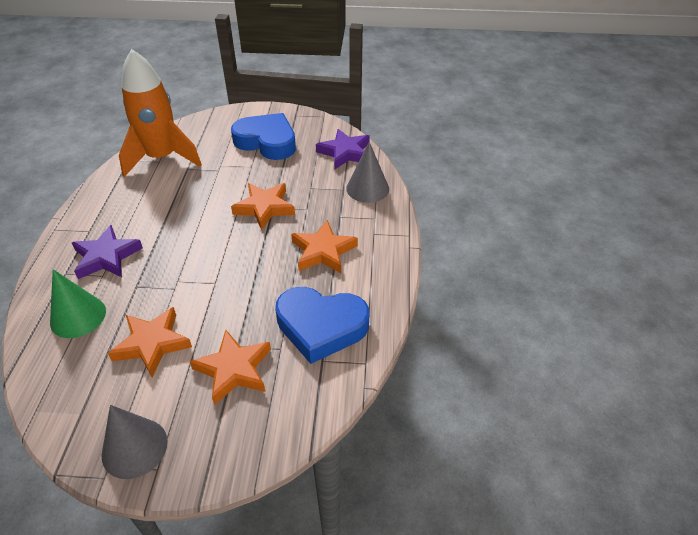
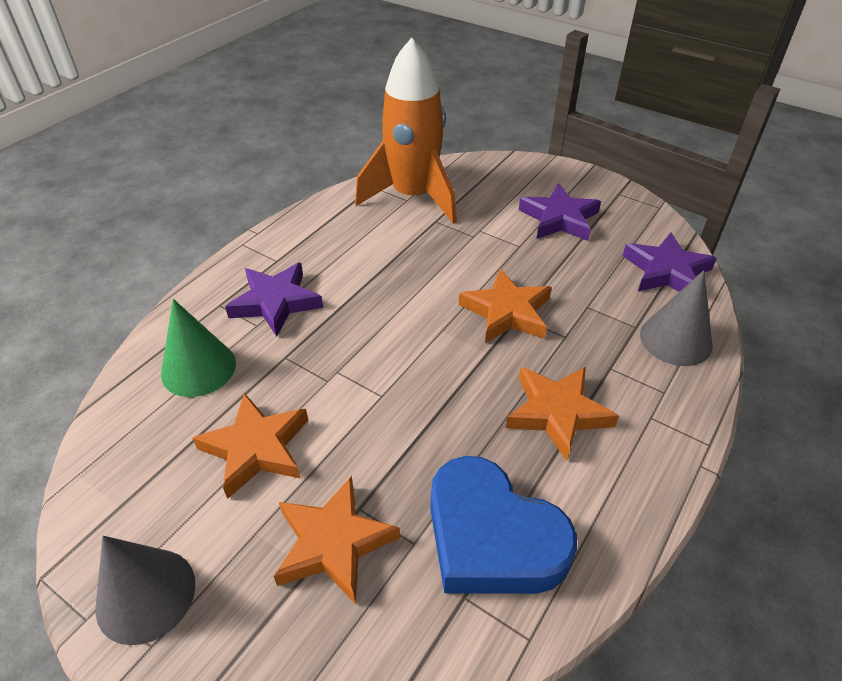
camera: 30 degrees right, 0 degrees up
blue heart [231,113,296,160] -> purple star [519,183,601,241]

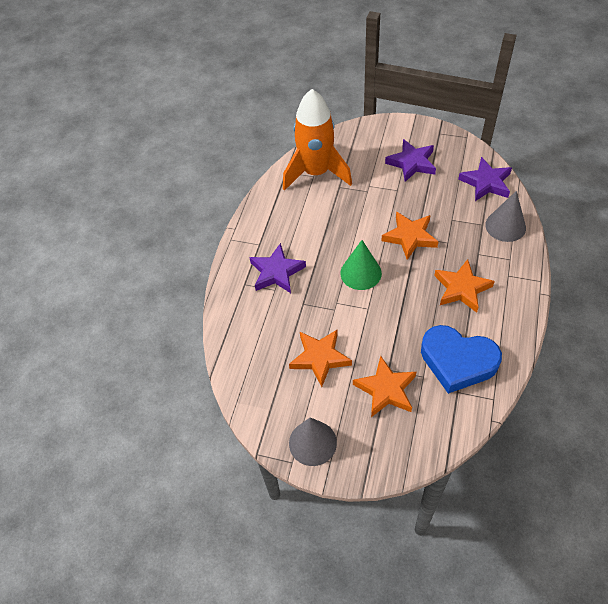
camera: 15 degrees left, 10 degrees up
green cone [161,299,236,397] -> green cone moved to [340,240,382,290]

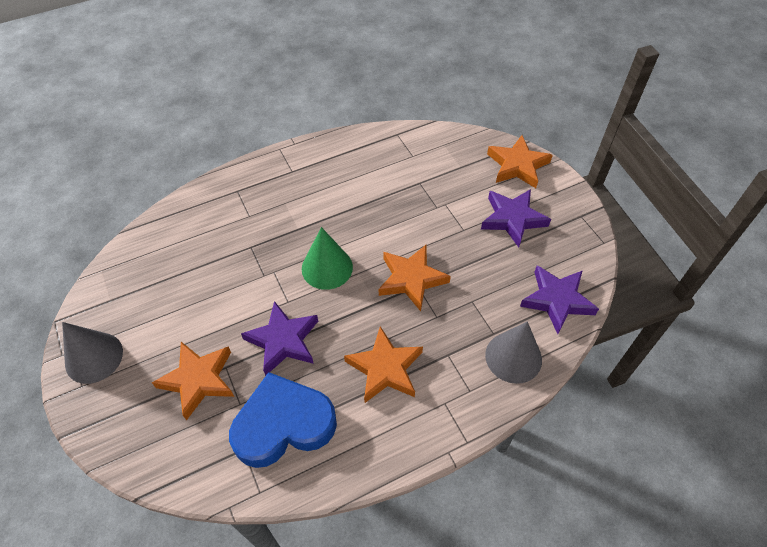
camera: 45 degrees right, 0 degrees up
purple star [249,243,306,293] -> purple star moved to [241,301,318,376]
orange rocket [283,89,352,191] -> none
orange star [289,330,352,387] -> orange star moved to [487,135,553,188]
blue heart [421,325,502,394] -> blue heart turned 90 degrees clockwise [229,372,337,468]

